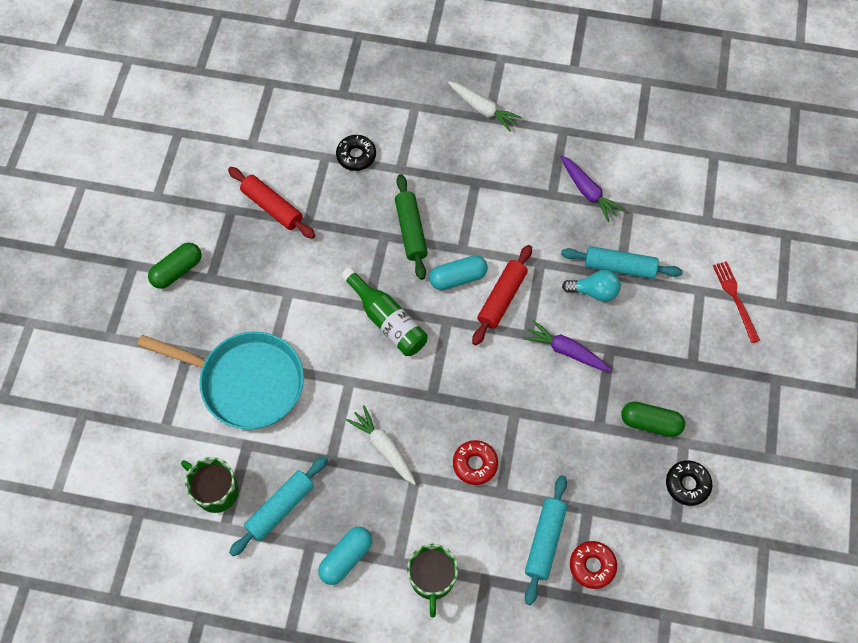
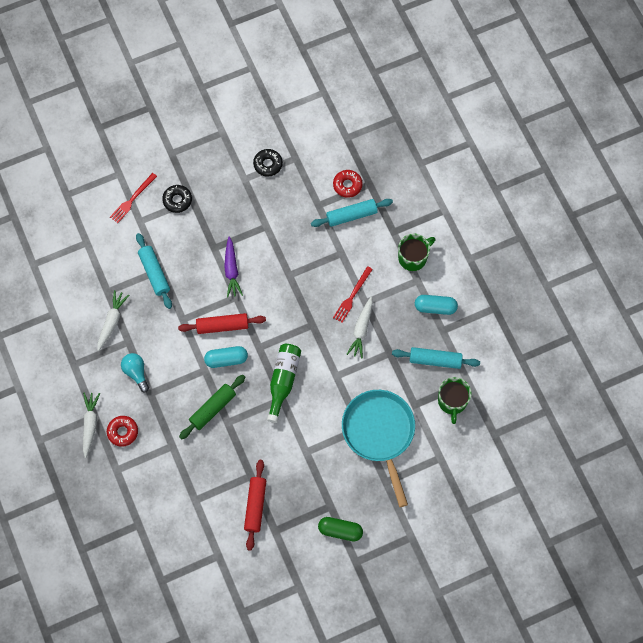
camera: 125 degrees left, 5 degrees up
black donut [336,135,376,171] -> black donut moved to [162,185,192,213]
turquoise capsule [429,255,488,290] -> turquoise capsule turned 45 degrees counterclockwise [204,346,248,368]
red donut [453,440,498,485] -> red donut moved to [107,416,138,447]
purple carrot [560,155,625,222] -> white carrot [97,290,129,351]
turquoise light bulb [562,270,621,302] -> turquoise light bulb moved to [121,353,149,392]
green capsule [621,401,685,437] -> none
none -> red fork [333,266,373,323]

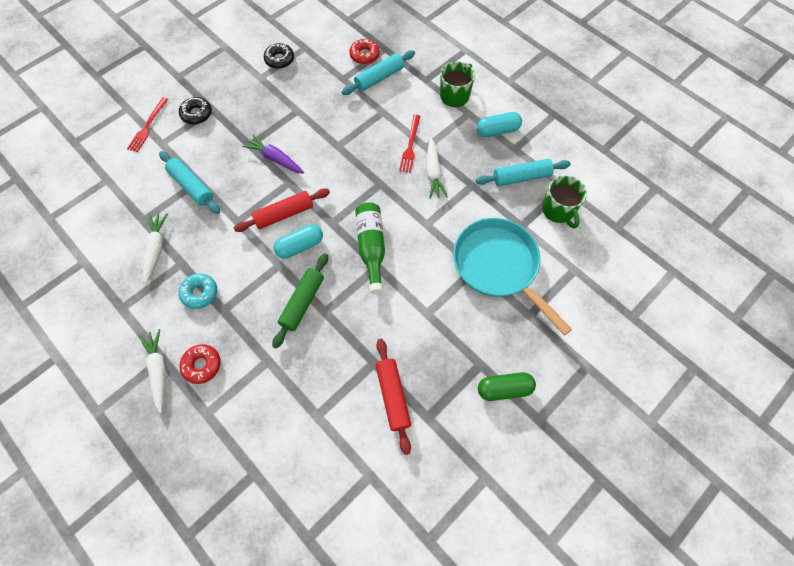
camera: 20 degrees left, 5 degrees down
turquoise light bulb [121,353,149,392] -> turquoise donut [179,273,217,309]
purple carrot [224,237,243,298] -> purple carrot turned 150 degrees clockwise [242,134,304,174]

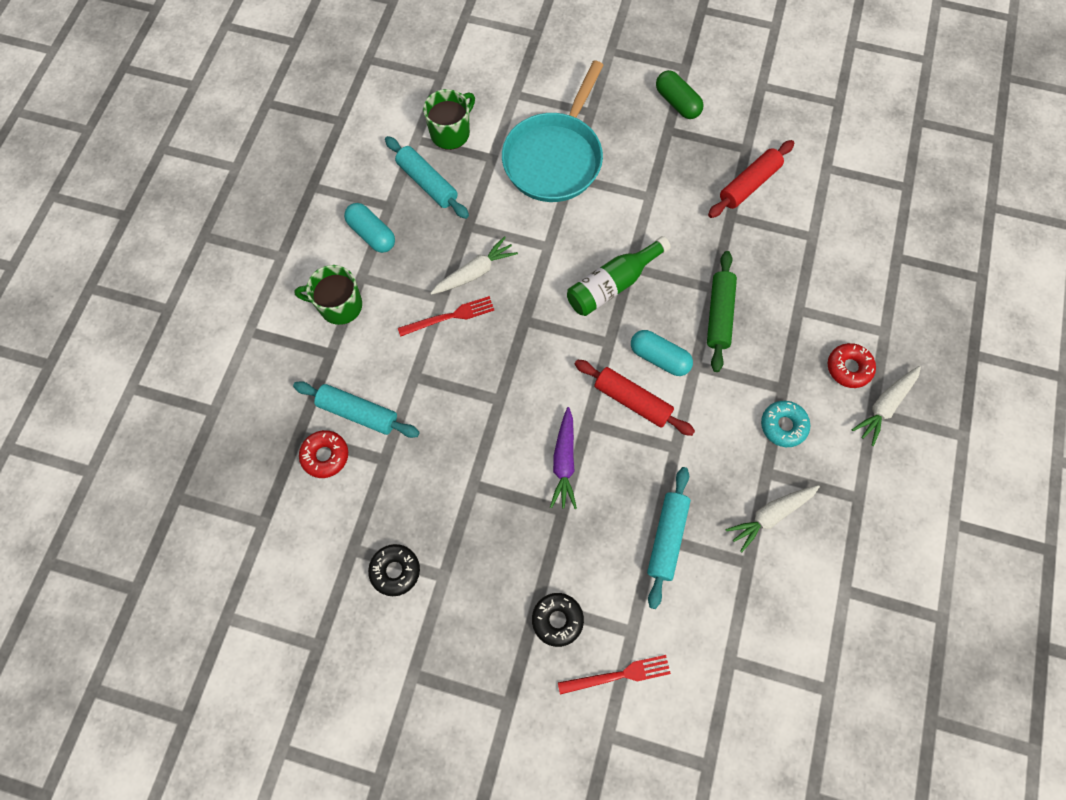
camera: 120 degrees left, 5 degrees up
green rolling pin [272,253,328,349] -> green rolling pin turned 75 degrees counterclockwise [707,251,737,372]

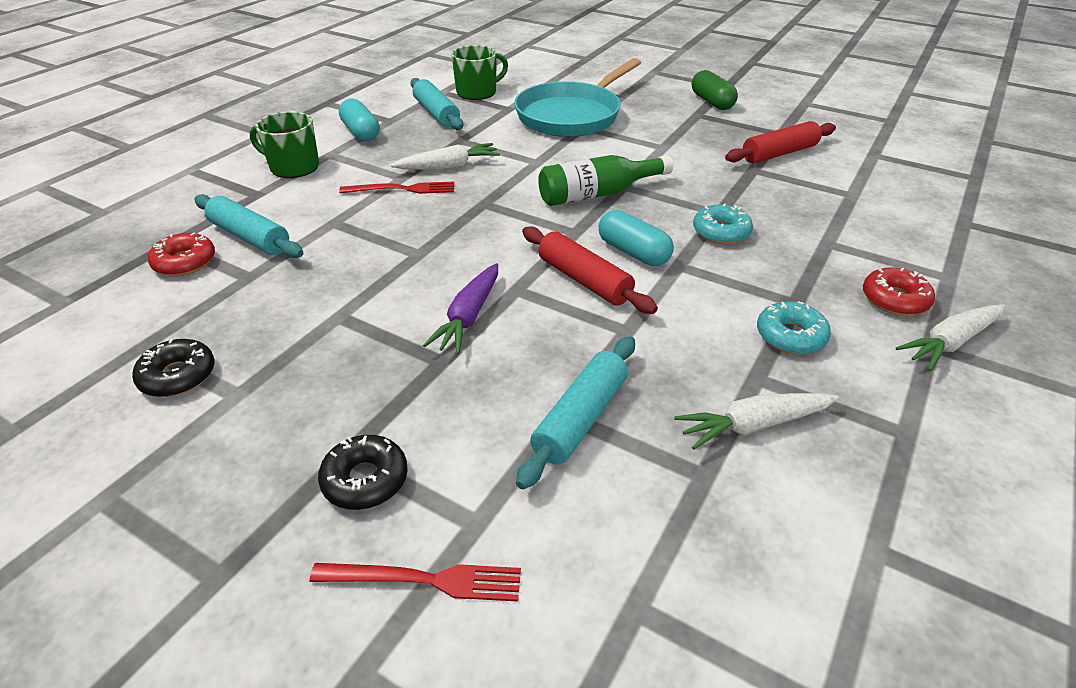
camera: 15 degrees right, 30 degrees down
green rolling pin [707,251,737,372] -> turquoise donut [693,203,753,244]

